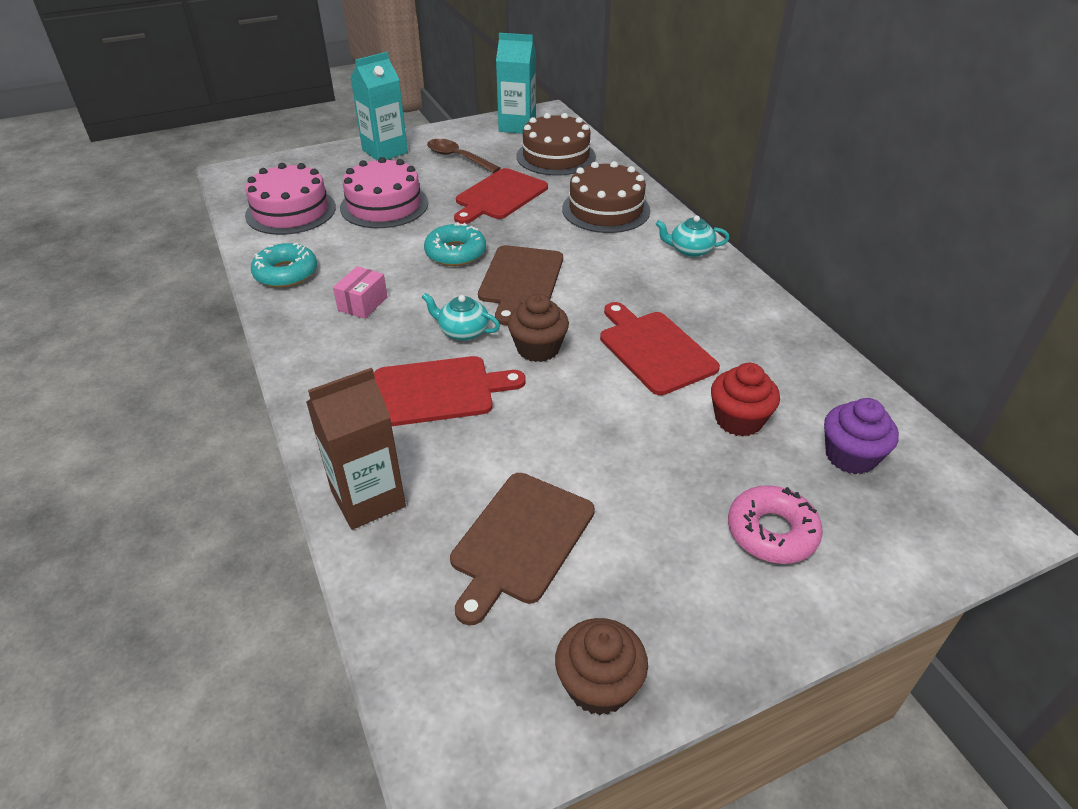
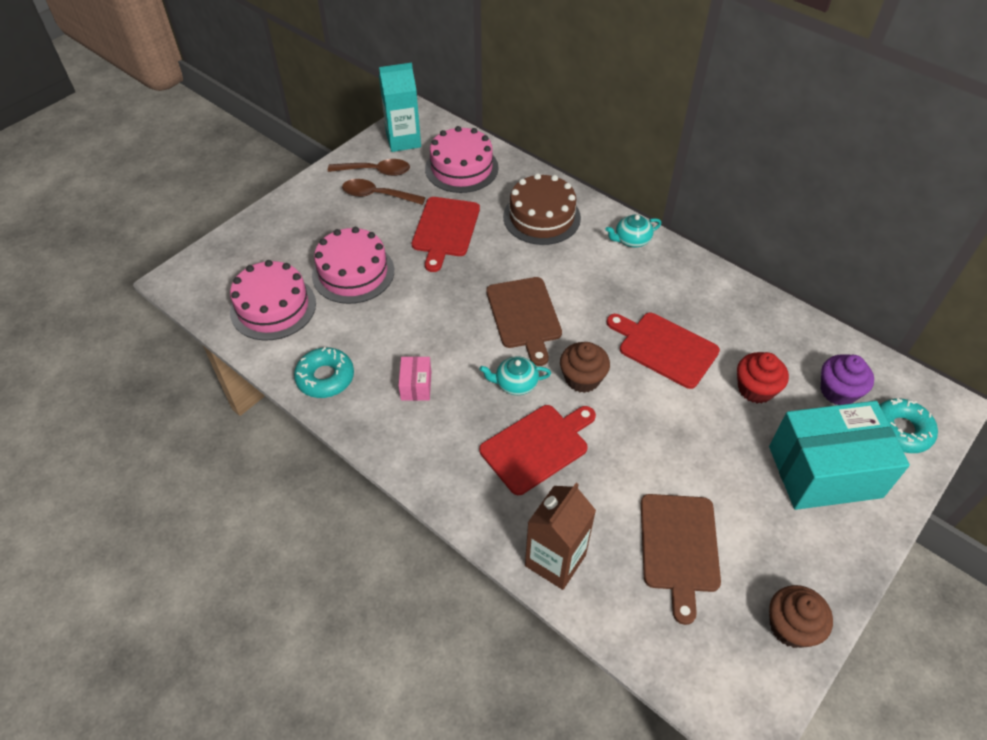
camera: 25 degrees left, 10 degrees up
turquoise carton [350,52,408,160] -> none
turquoise donut [424,222,486,266] -> turquoise donut moved to [879,398,938,453]
brown cake [516,113,596,175] -> pink cake [425,126,499,193]
pink donut [728,485,823,564] -> turquoise box [769,401,910,510]
none -> brown spoon [328,159,410,176]

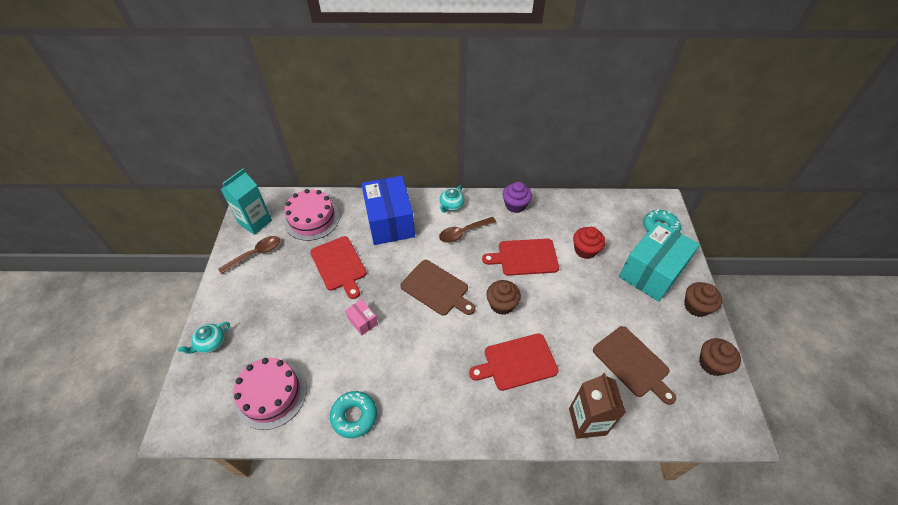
camera: 40 degrees left, 0 degrees up
pink cake [312,227,394,304] -> none
brown spoon [342,179,426,205] -> brown spoon moved to [439,217,496,243]
pink box [398,356,431,401] -> pink box moved to [345,299,378,336]
turquoise teapot [479,356,551,395] -> turquoise teapot moved to [178,322,230,354]
red cutting board [479,405,596,495] -> red cutting board turned 120 degrees counterclockwise [469,333,559,391]
brown cake [503,173,581,245] -> blue box [361,176,415,245]
purple cupcake [821,354,874,405] -> purple cupcake moved to [503,182,532,213]
none -> brown cupcake [684,282,722,317]

